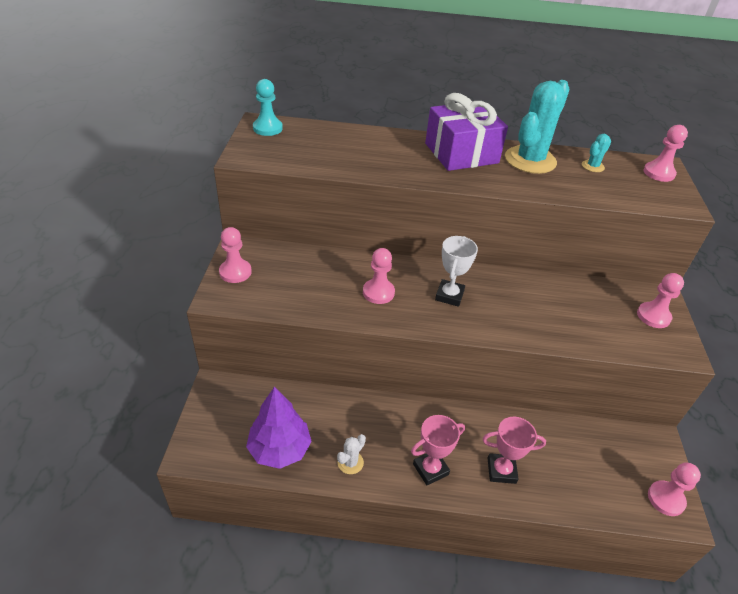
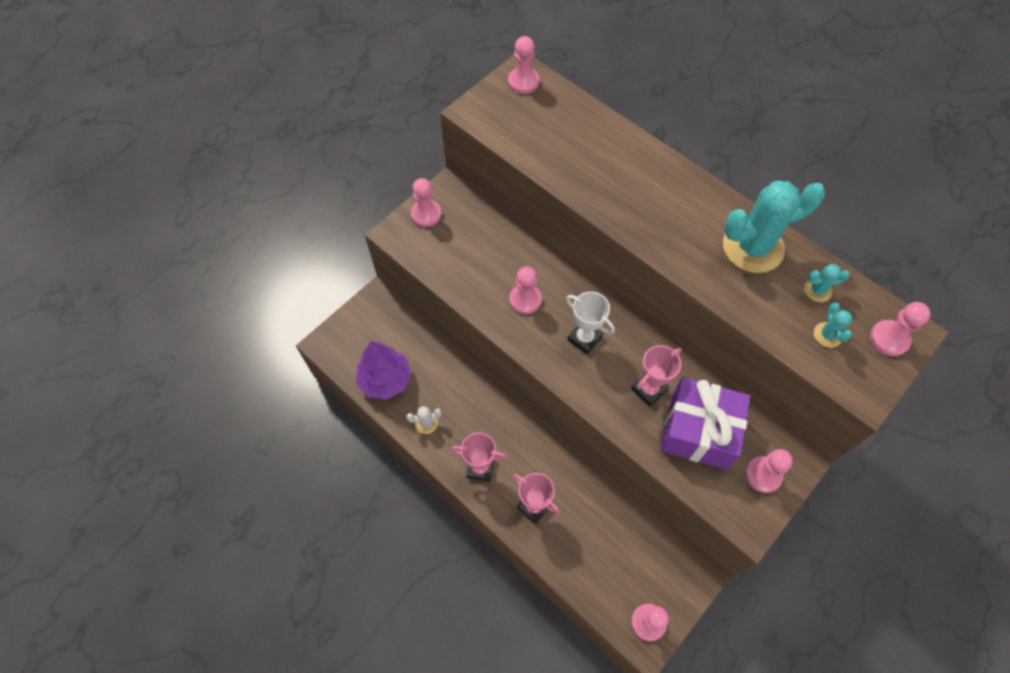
camera: 40 degrees right, 20 degrees up
turquoise pawn [253,79,283,136] -> pink pawn [508,36,539,94]
purple gift [425,93,508,171] -> purple gift moved to [660,377,750,470]
white trophy [435,236,478,307] -> white trophy turned 75 degrees clockwise [566,292,615,354]
none -> pink trophy [631,345,682,407]
none -> turquoise cactus [814,303,852,348]

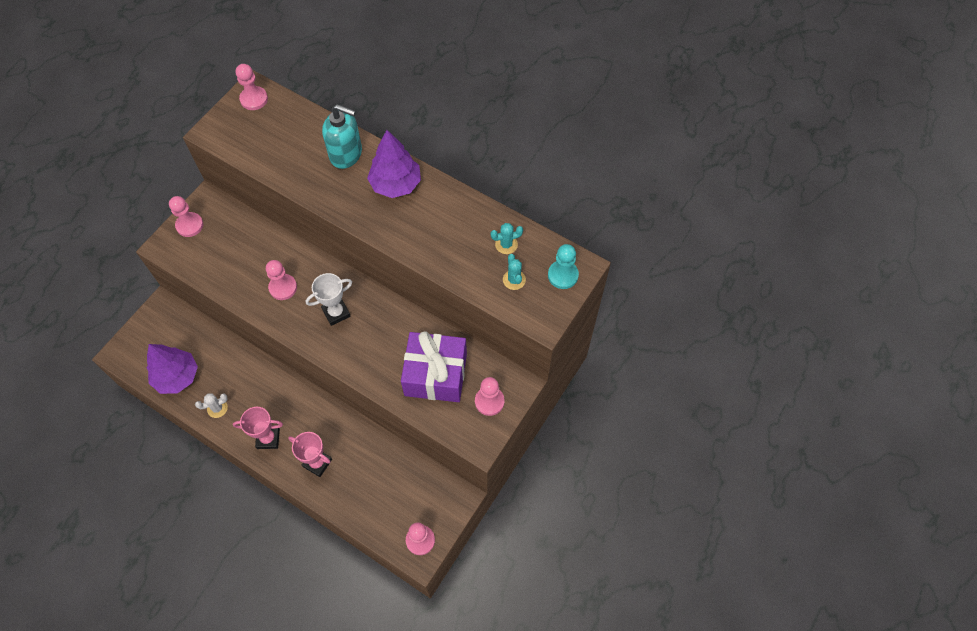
camera: 10 degrees left, 0 degrees up
white trophy [566,292,615,354] -> white trophy turned 60 degrees counterclockwise [306,273,352,326]
pink trophy [631,345,682,407] -> none
turquoise cactus [723,181,825,273] -> none
pink pawn [870,302,931,356] -> turquoise pawn [548,244,579,289]
none -> turquoise soap dispenser [322,104,362,169]
none -> purple tree [367,130,421,198]

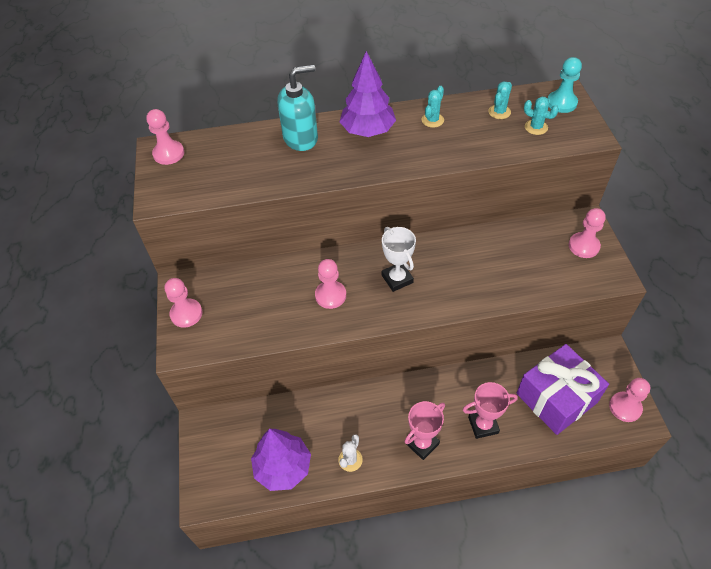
camera: 40 degrees left, 10 degrees down
white trophy [306,273,352,326] -> white trophy turned 45 degrees counterclockwise [382,227,416,292]
purple gift [401,332,467,402] -> purple gift moved to [517,344,609,435]
none -> turquoise cactus [422,86,444,128]

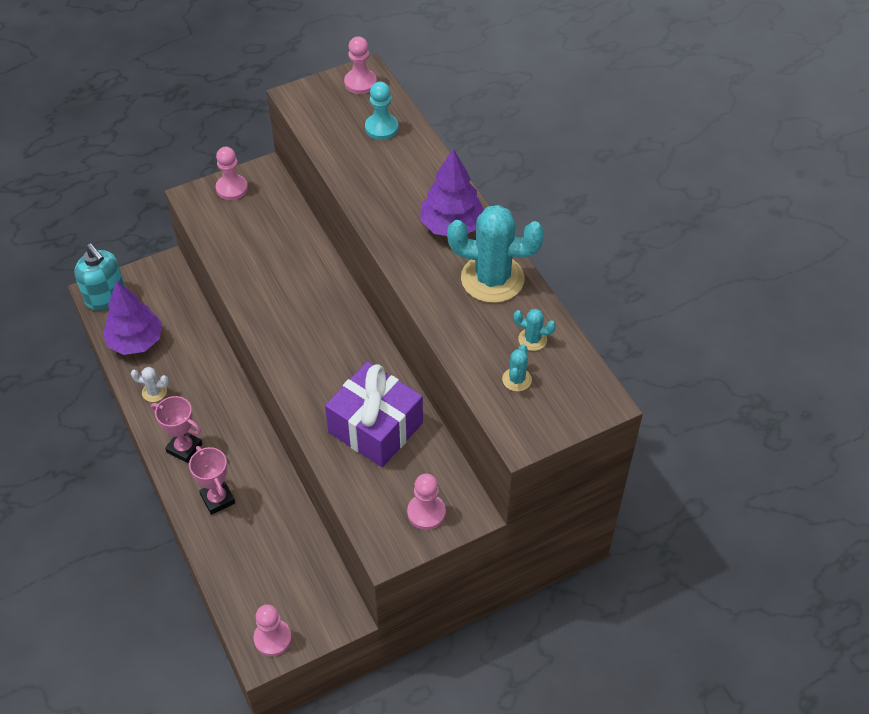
camera: 70 degrees right, 0 degrees up
turquoise soap dispenser [277,65,318,151] -> turquoise soap dispenser moved to [74,243,125,311]
pink pawn [315,259,346,309] -> none
white trophy [382,227,416,292] -> none
turquoise cactus [422,86,444,128] -> turquoise cactus [447,205,544,303], size x2.28
purple gift [517,344,609,435] -> purple gift moved to [325,362,423,467]
turquoise pawn [548,57,582,113] -> turquoise pawn moved to [365,82,398,140]

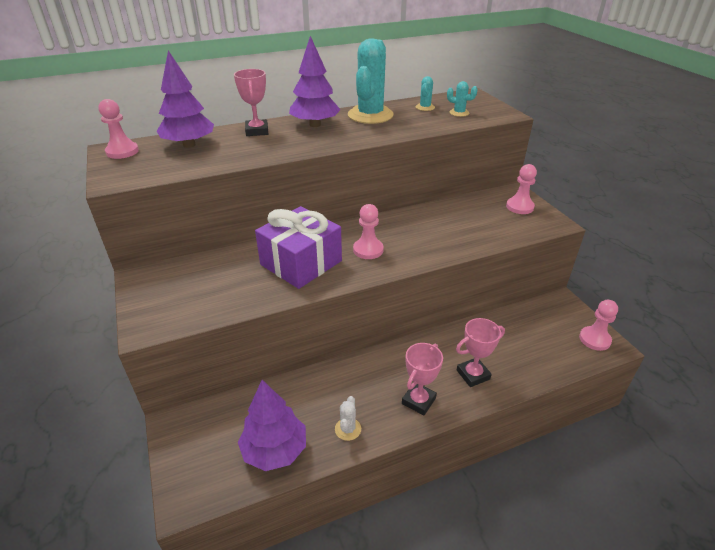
camera: 85 degrees left, 15 degrees down
turquoise soap dispenser [74,243,125,311] -> none
pink pawn [216,147,248,200] -> pink pawn moved to [353,204,384,259]
purple gift [325,362,423,467] -> purple gift moved to [255,206,342,289]
turquoise pawn [365,82,398,140] -> purple tree [157,51,214,148]
none -> pink trophy [234,69,268,136]

